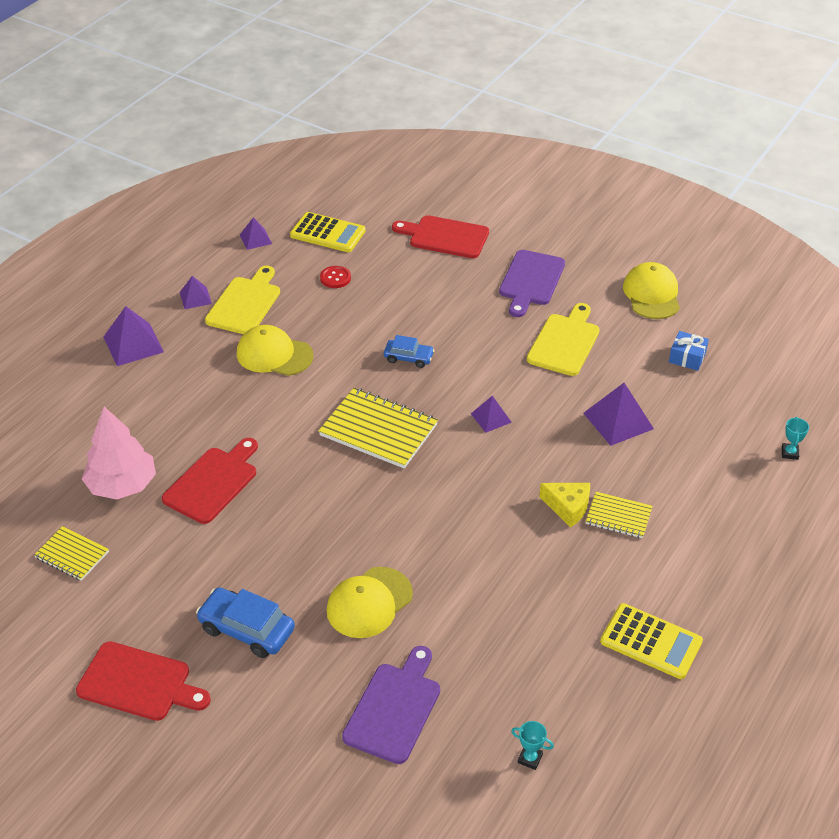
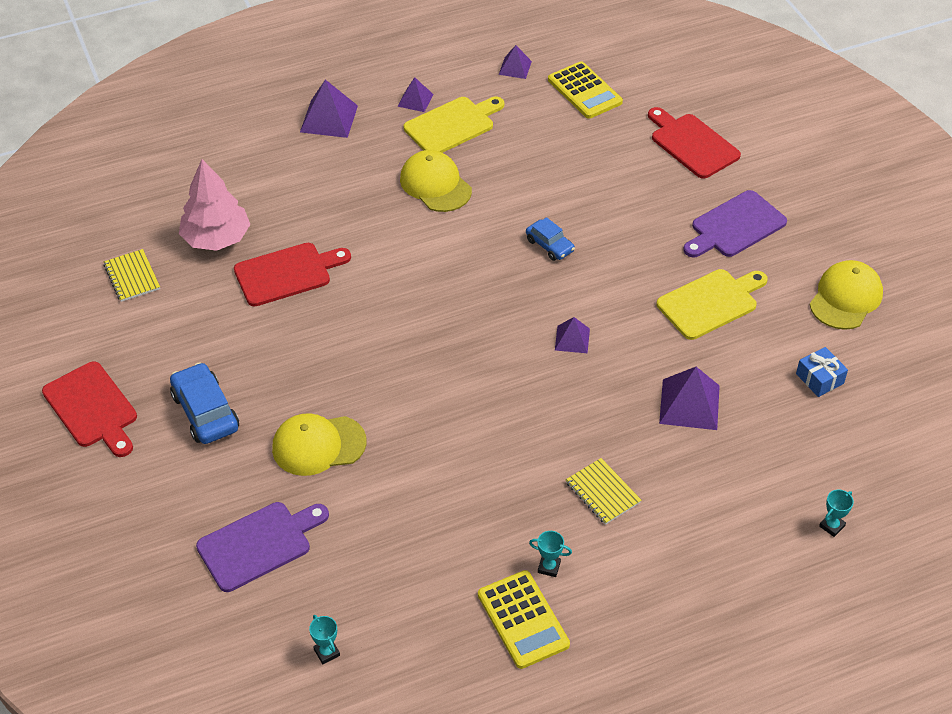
camera: 35 degrees right, 5 degrees up
yellow notebook [319,388,438,469] -> none
red button [320,266,351,288] -> none
yellow cheese [539,483,590,528] -> none
none -> turquoise trophy [529,531,572,577]

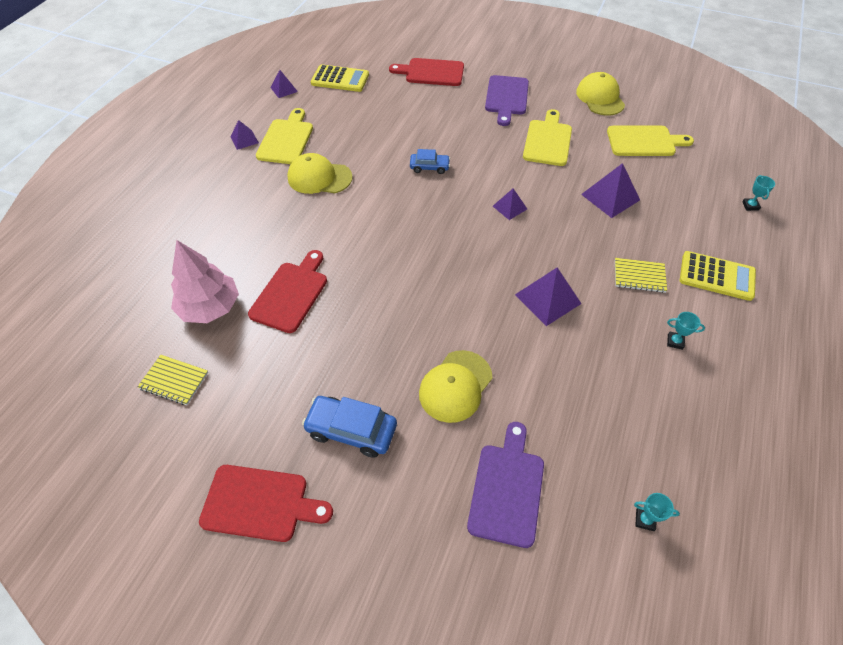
camera: 45 degrees left, 5 degrees up
purple pyramid [300,80,358,138] -> purple pyramid moved to [515,268,582,326]
yellow calculator [478,570,570,669] -> yellow calculator moved to [680,251,756,301]
turquoise trophy [529,531,572,577] -> turquoise trophy turned 45 degrees clockwise [667,312,705,350]
blue gift [796,347,848,397] -> yellow cutting board [607,126,694,156]

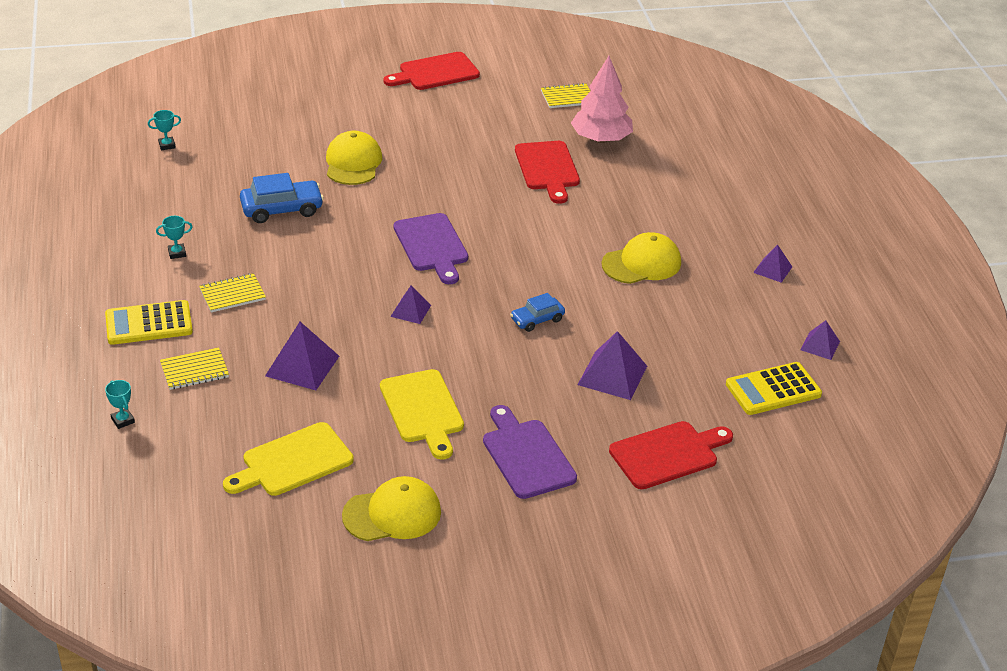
camera: 145 degrees right, 15 degrees down
yellow cutting board [256,108,313,164] -> none
blue car [302,396,397,458] -> blue car moved to [240,173,324,223]
purple cutting board [467,422,544,548] -> purple cutting board moved to [393,213,468,284]
purple pyramid [515,268,582,326] -> purple pyramid moved to [578,331,647,400]
yellow cap [576,72,625,116] -> yellow cap turned 60 degrees counterclockwise [342,476,441,541]
none -> yellow notebook [160,347,229,390]

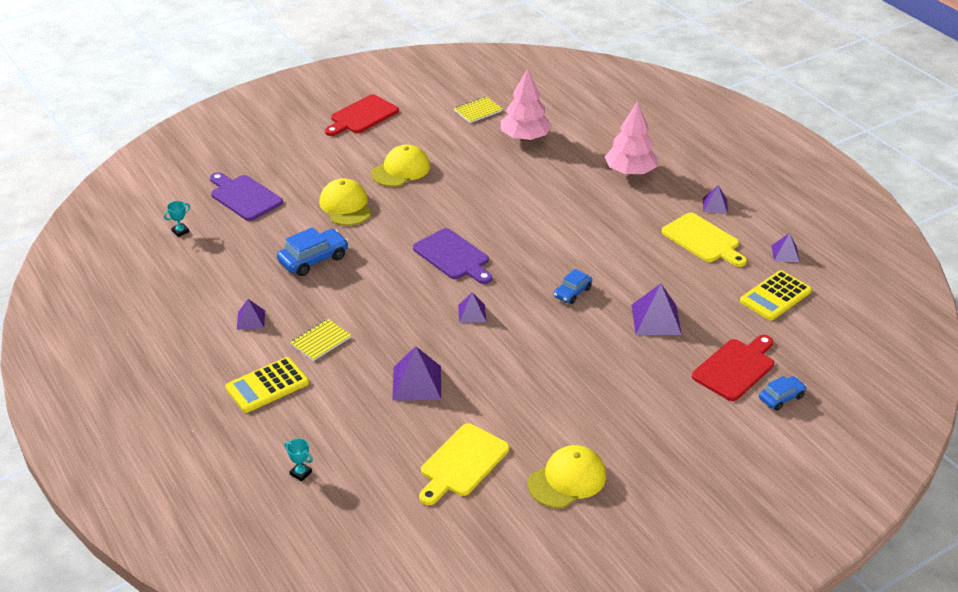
camera: 20 degrees left, 0 degrees up
turquoise trophy [156,216,193,259] -> purple pyramid [237,299,265,330]
yellow notebook [160,347,229,390] -> none
yellow cutting board [380,369,464,460] -> yellow cutting board moved to [662,213,747,267]
purple cutting board [483,405,577,499] -> purple cutting board moved to [210,172,283,221]
red cutting board [515,141,580,204] -> none
yellow cap [602,232,681,284] -> yellow cap moved to [371,145,430,187]
none -> pink tree [605,101,658,175]
none -> blue car [759,376,807,411]

